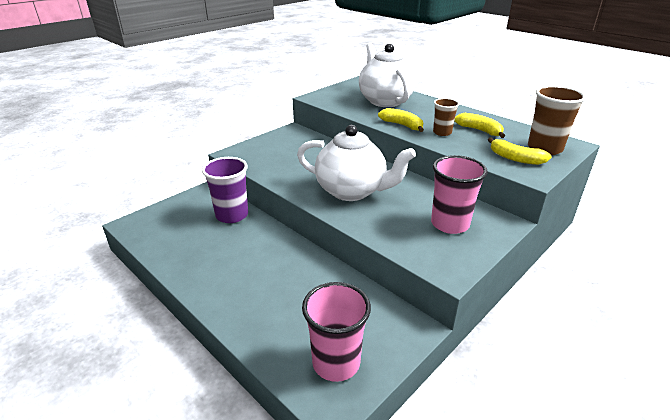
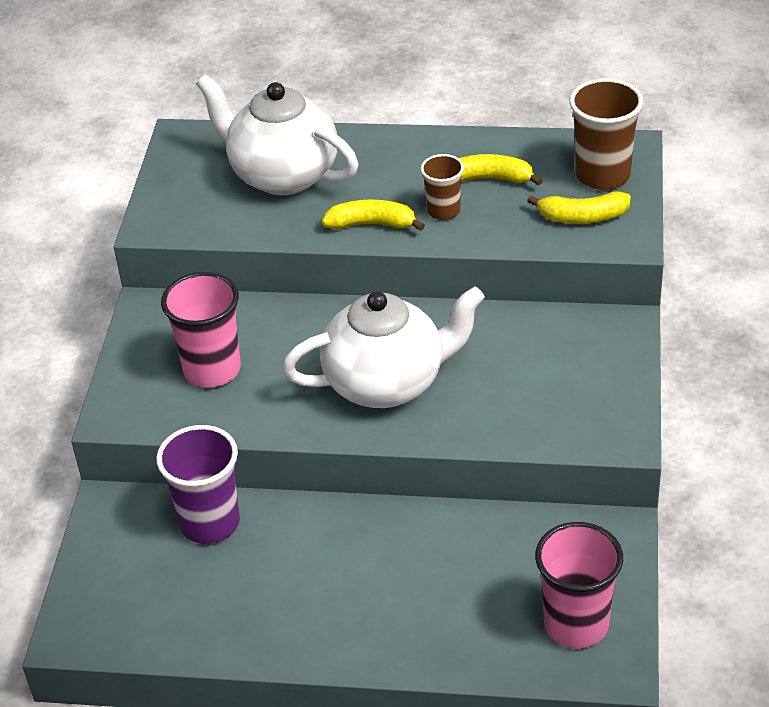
camera: 35 degrees left, 10 degrees up
pink cup [431,155,488,234] -> pink cup moved to [161,272,241,388]

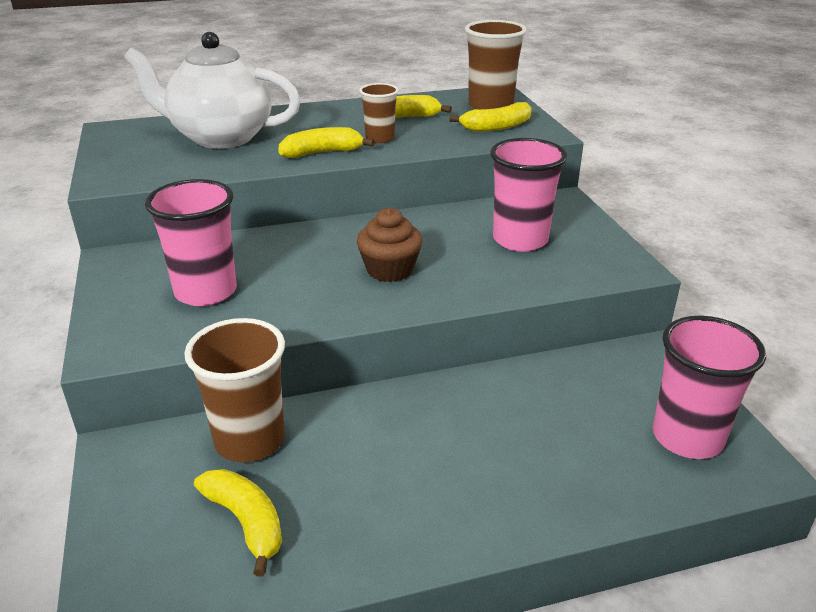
camera: 25 degrees left, 10 degrees down
purple cup [156,425,240,544] -> brown cup [184,318,285,462]
white teapot [282,286,485,408] -> brown cupcake [357,208,423,282]
none -> yellow banana [194,469,282,577]
none -> pink cup [490,138,567,252]

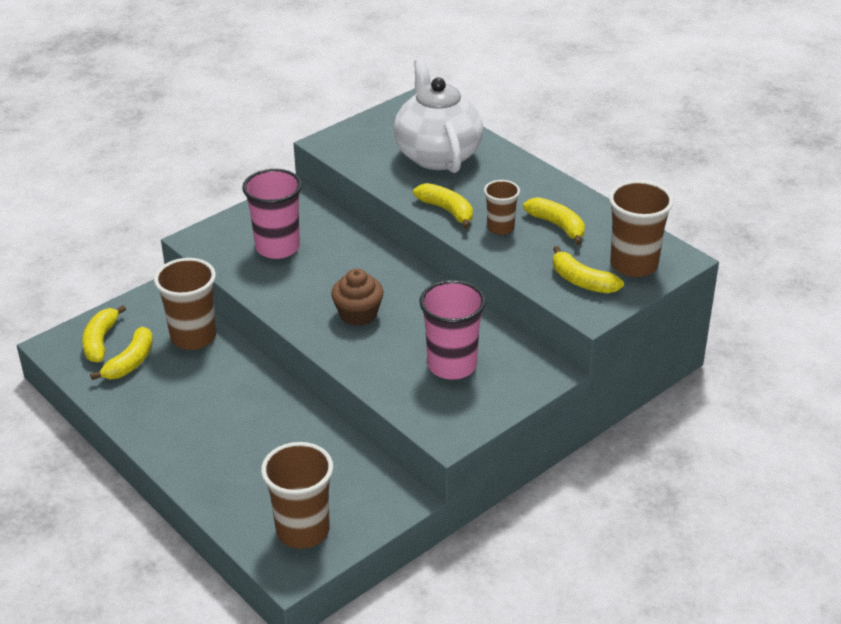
camera: 65 degrees right, 5 degrees up
pink cup [653,316,766,459] -> brown cup [261,442,333,549]
none -> yellow banana [82,305,126,363]

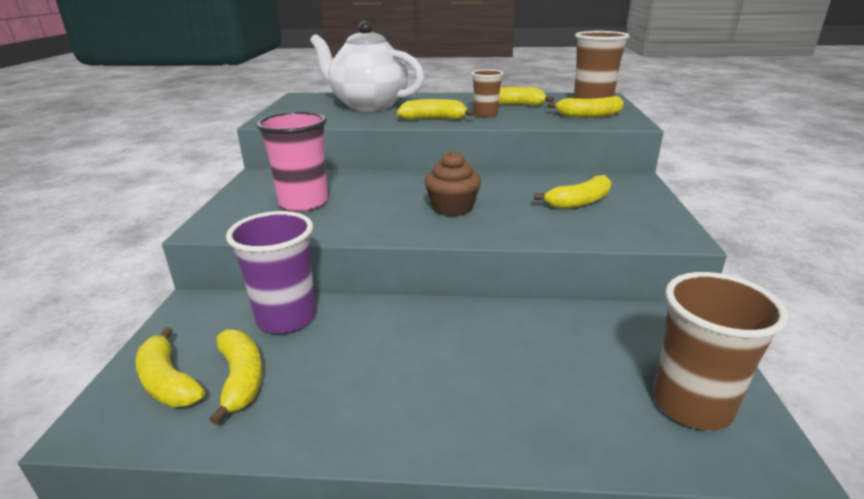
camera: 45 degrees left, 10 degrees down
brown cup [154,258,216,350] -> purple cup [226,211,316,334]
pink cup [419,280,486,379] -> yellow banana [534,175,612,209]

